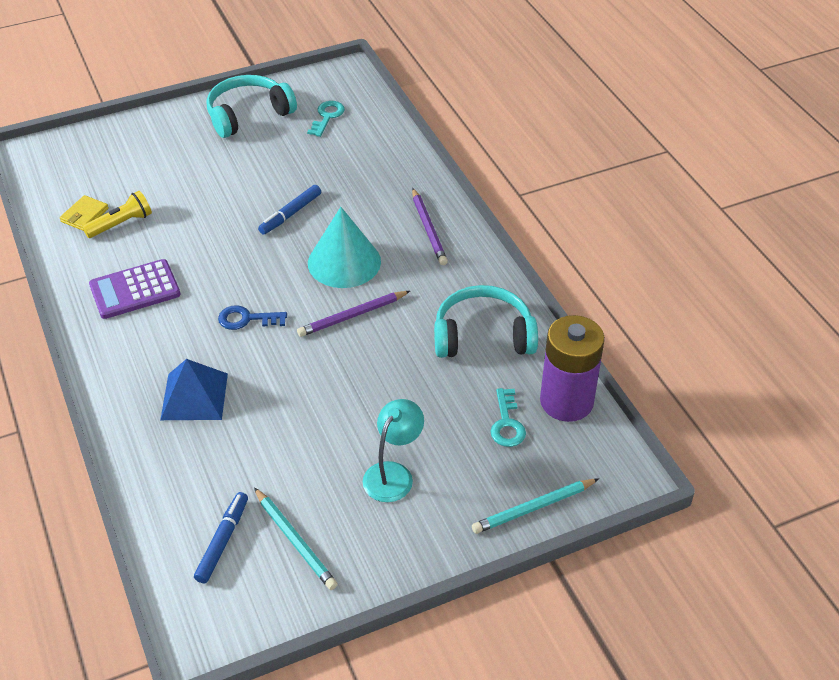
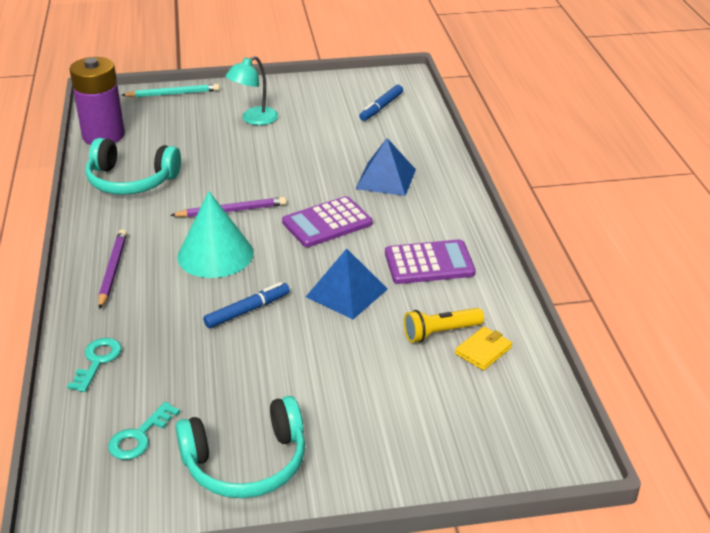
camera: 165 degrees left, 10 degrees down
blue key [218,305,287,330] -> purple calculator [282,196,373,247]
turquoise pencil [254,488,338,590] -> none
turquoise key [490,388,526,447] -> turquoise key moved to [67,338,121,392]
none -> blue pyramid [306,248,388,319]

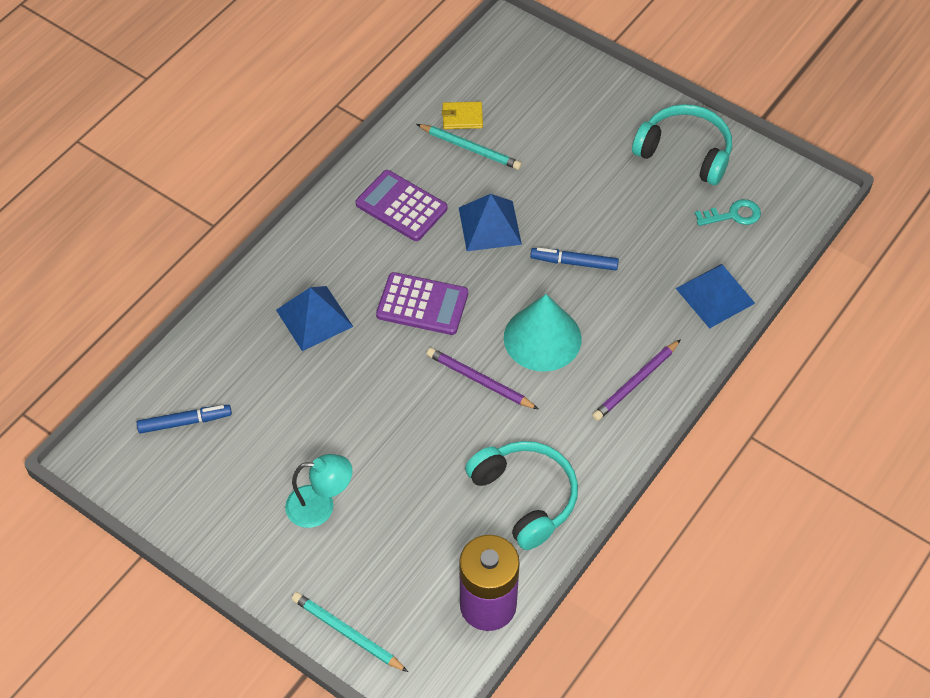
camera: 135 degrees left, 20 degrees up
turquoise key [67,338,121,392] -> blue pyramid [676,264,755,329]
yellow flashlight [404,308,484,343] -> turquoise pencil [417,124,522,170]

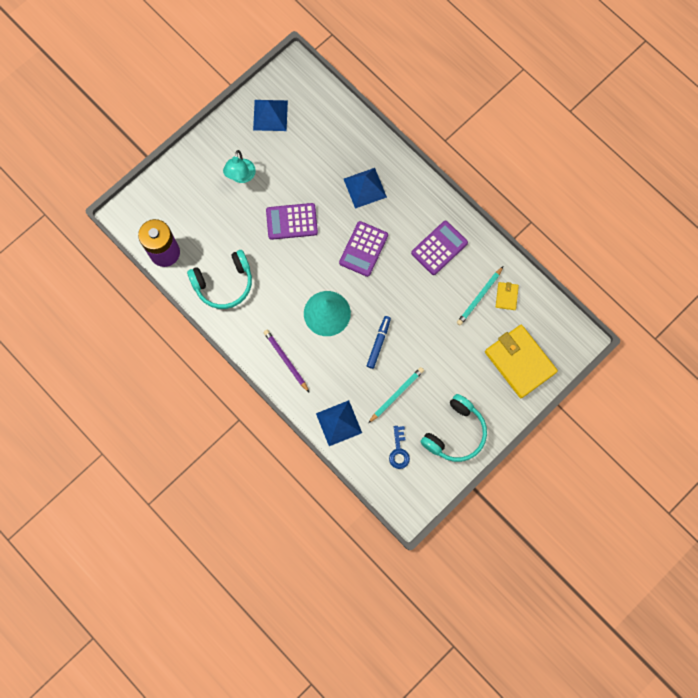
camera: 100 degrees right, 20 degrees up
blue marker [137,405,232,434] -> none
turquoise pencil [292,592,408,672] -> turquoise pencil moved to [368,367,424,423]
purple pencil [427,348,538,409] -> none
blue pyramid [459,194,522,251] -> blue pyramid moved to [253,100,288,131]
turquoise key [695,199,761,226] -> blue key [389,426,410,469]
none -> purple calculator [266,203,318,240]
none -> yellow wallet [485,325,558,398]

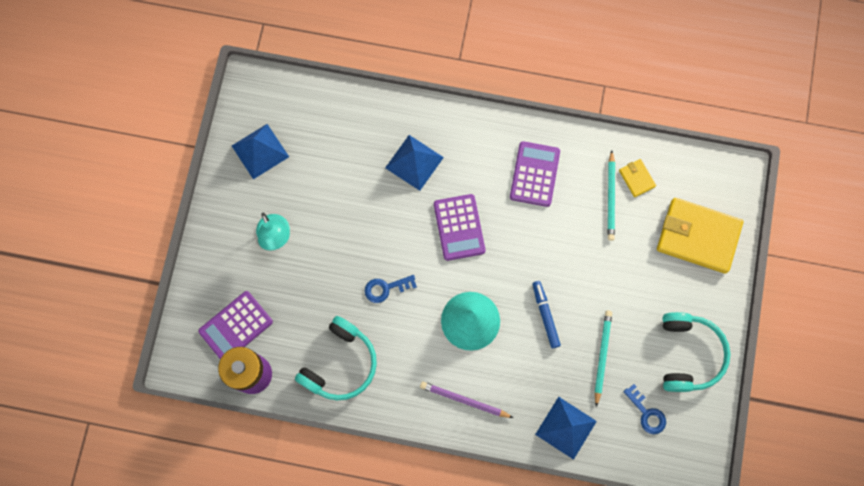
camera: 35 degrees left, 0 degrees up
purple calculator [266,203,318,240] -> purple calculator moved to [198,291,273,359]
none -> blue key [365,275,417,303]

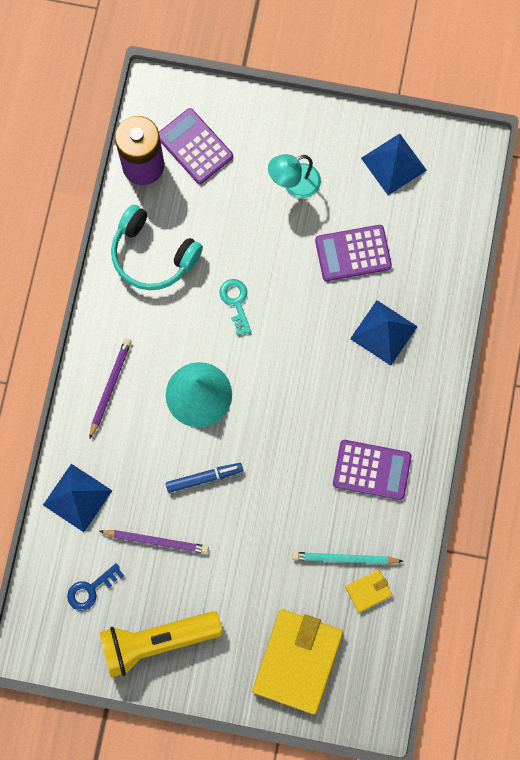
camera: 90 degrees right, 0 degrees up
blue key [365,275,417,303] -> turquoise key [220,279,251,336]
purple calculator [434,194,485,261] -> purple calculator moved to [315,225,392,281]
turquoise pencil [595,311,612,407] -> purple pencil [99,530,209,554]
turquoise headphones [662,312,730,392] -> yellow flashlight [99,611,223,677]

